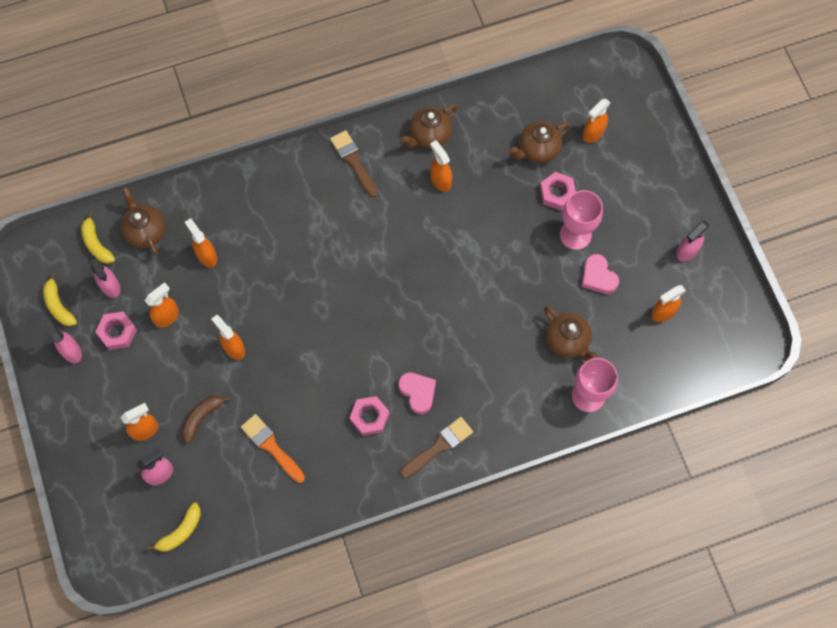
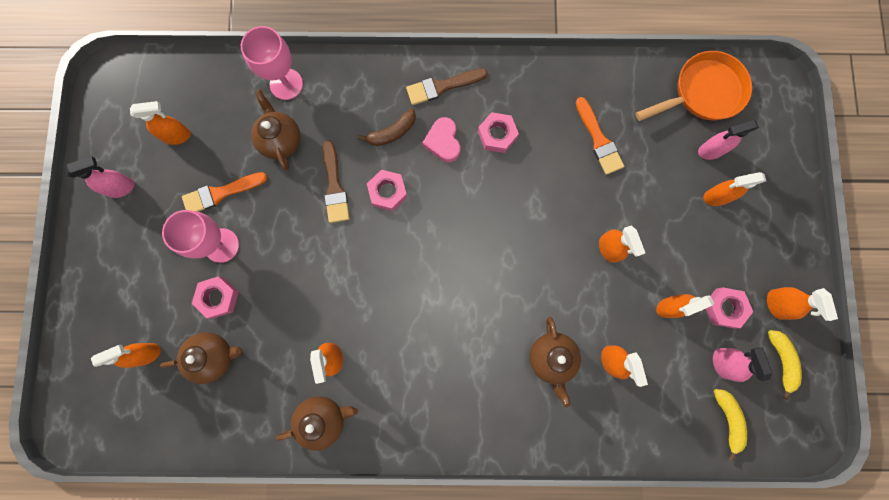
camera: 160 degrees left, 10 degrees up
pink spray bottle [42,317,82,363] -> orange spray bottle [767,287,838,321]
brown teapot [121,187,166,256] -> brown teapot moved to [530,317,581,407]
yellow banana [147,502,201,552] -> orange pan [635,51,752,121]
brown banana [182,395,231,443] -> brown banana moved to [358,108,416,146]
brown brush [330,130,378,197] -> brown brush moved to [323,140,350,223]
pink heart [582,254,619,294] -> orange brush [182,172,267,212]
none -> pink nut [367,170,407,211]

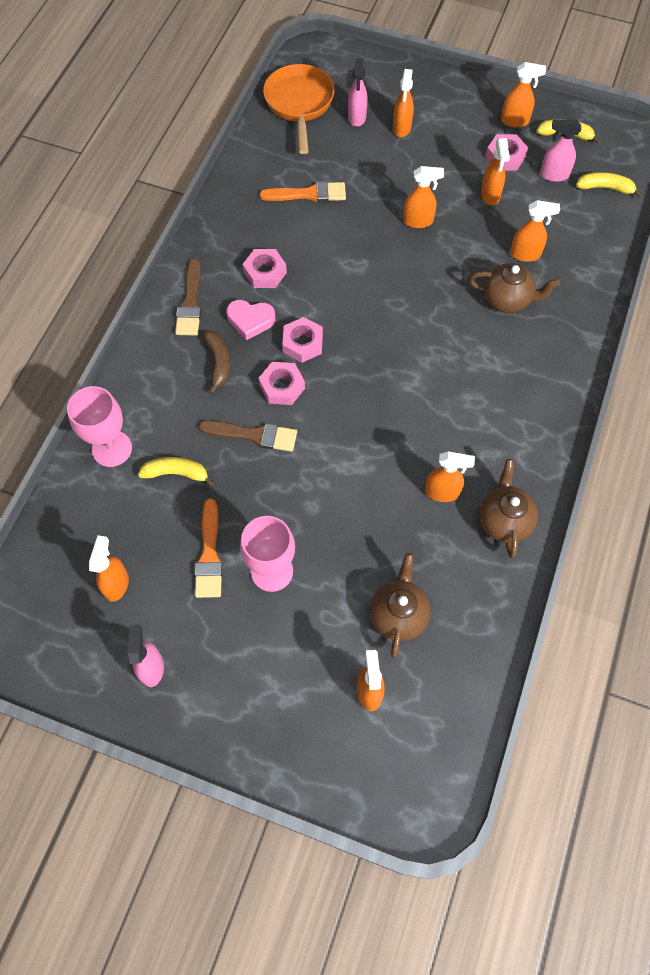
camera: 70 degrees left, 15 degrees down
pink nut [192,276,239,319] -> pink nut moved to [282,317,323,363]
brown teapot [251,90,301,170] -> yellow banana [138,457,214,486]

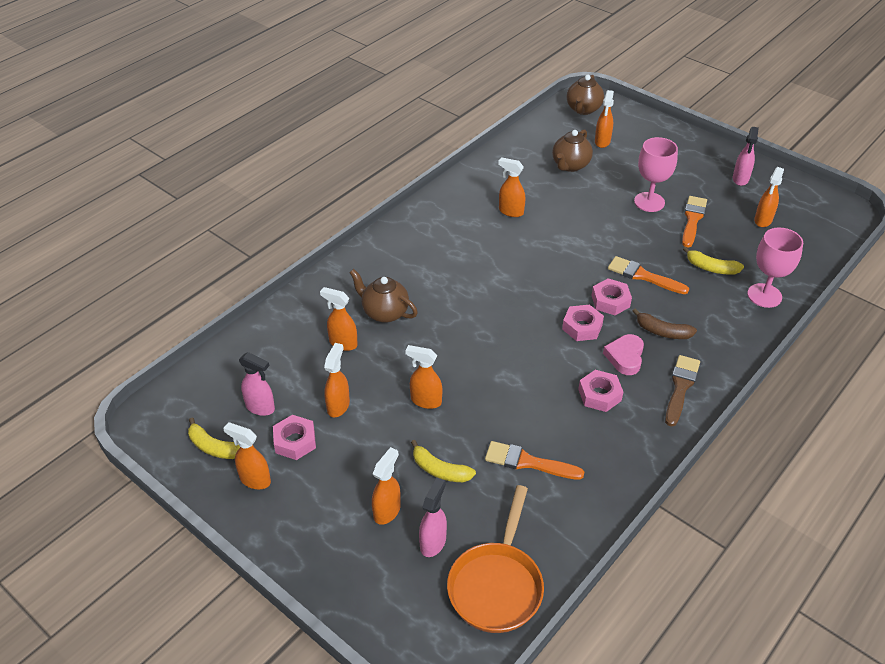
camera: 160 degrees left, 20 degrees down
brown brush [199,420,297,452] -> orange brush [608,256,689,294]
brown banana [202,331,230,394] -> brown banana turned 75 degrees counterclockwise [633,308,697,339]
pink heart [226,300,275,340] -> pink heart turned 105 degrees counterclockwise [603,334,644,375]
brown teapot [479,459,538,558] -> brown teapot moved to [567,75,604,115]
yellow banana [576,172,642,198] -> yellow banana moved to [411,440,476,482]

